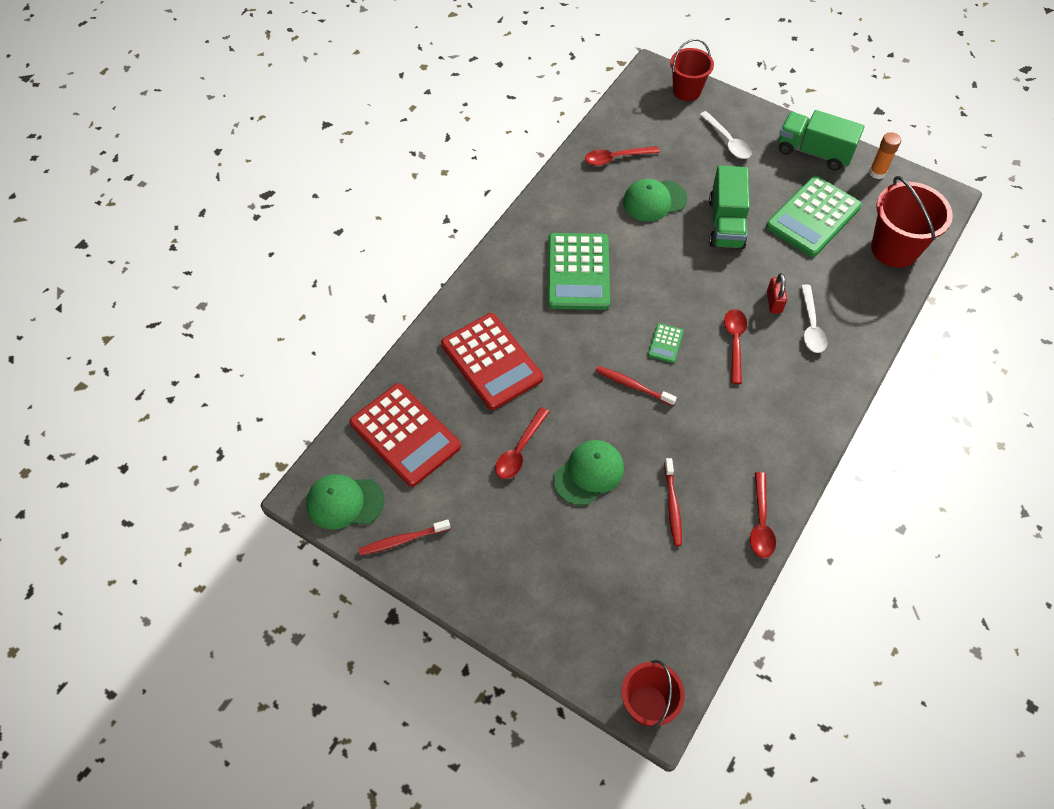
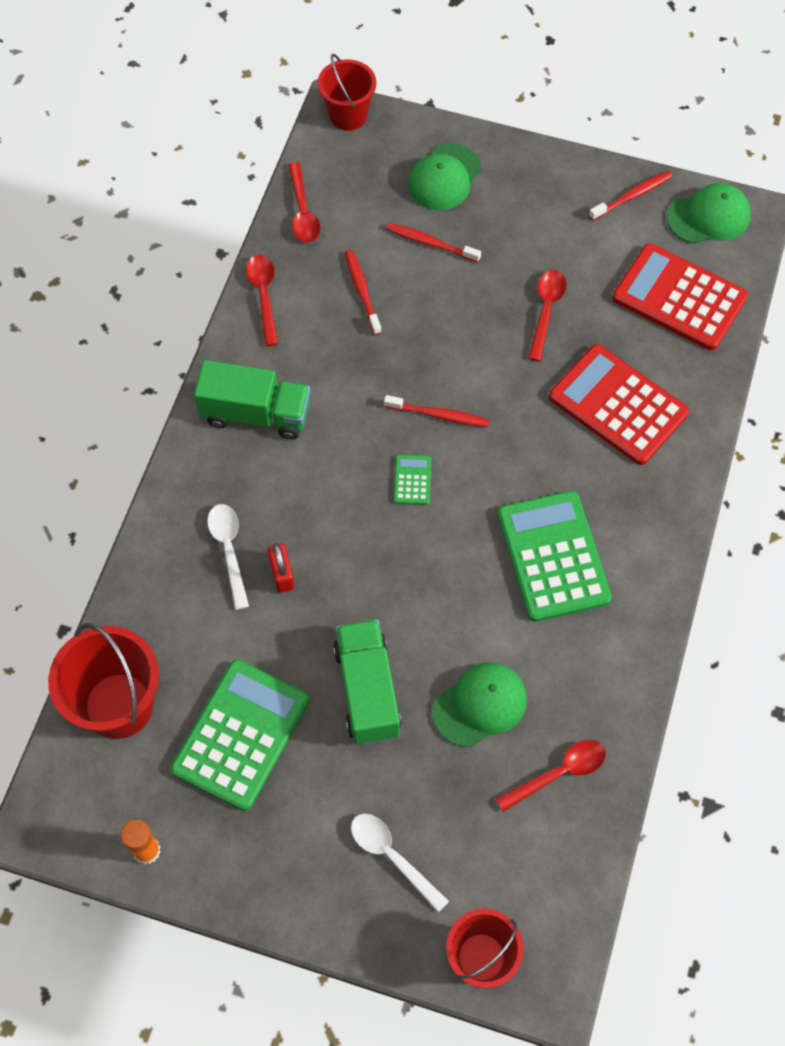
camera: 165 degrees right, 5 degrees up
green cap [553,440,624,506] -> green cap moved to [408,143,481,210]
red spoon [724,309,747,384] -> red spoon moved to [288,162,321,243]
green truck [778,110,865,171] -> green truck moved to [194,360,310,440]
none -> red toothbrush [386,223,481,262]

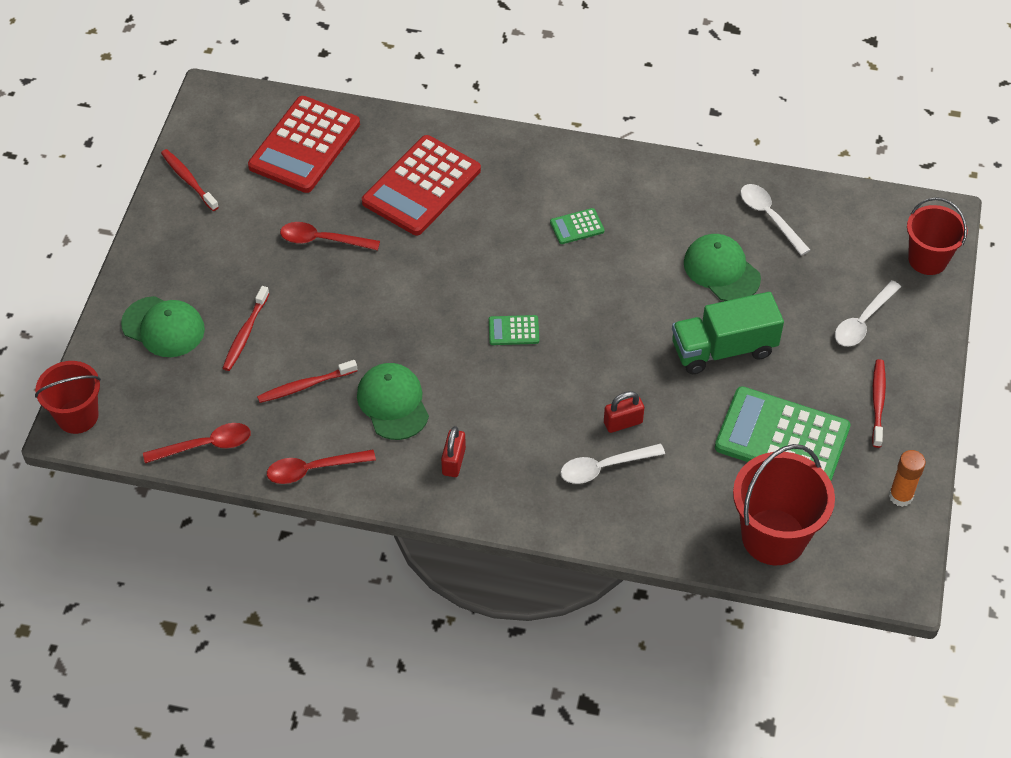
camera: 95 degrees left, 10 degrees down
green truck [194,360,310,440] -> red padlock [441,426,466,477]
red toothbrush [384,395,489,427] -> red toothbrush moved to [872,359,886,448]
red spoon [496,740,606,812] -> white spoon [740,184,810,256]
green calculator [497,491,612,622] -> green calculator [550,208,604,244], size x0.43
green cap [667,183,751,244] -> green cap moved to [357,363,429,440]

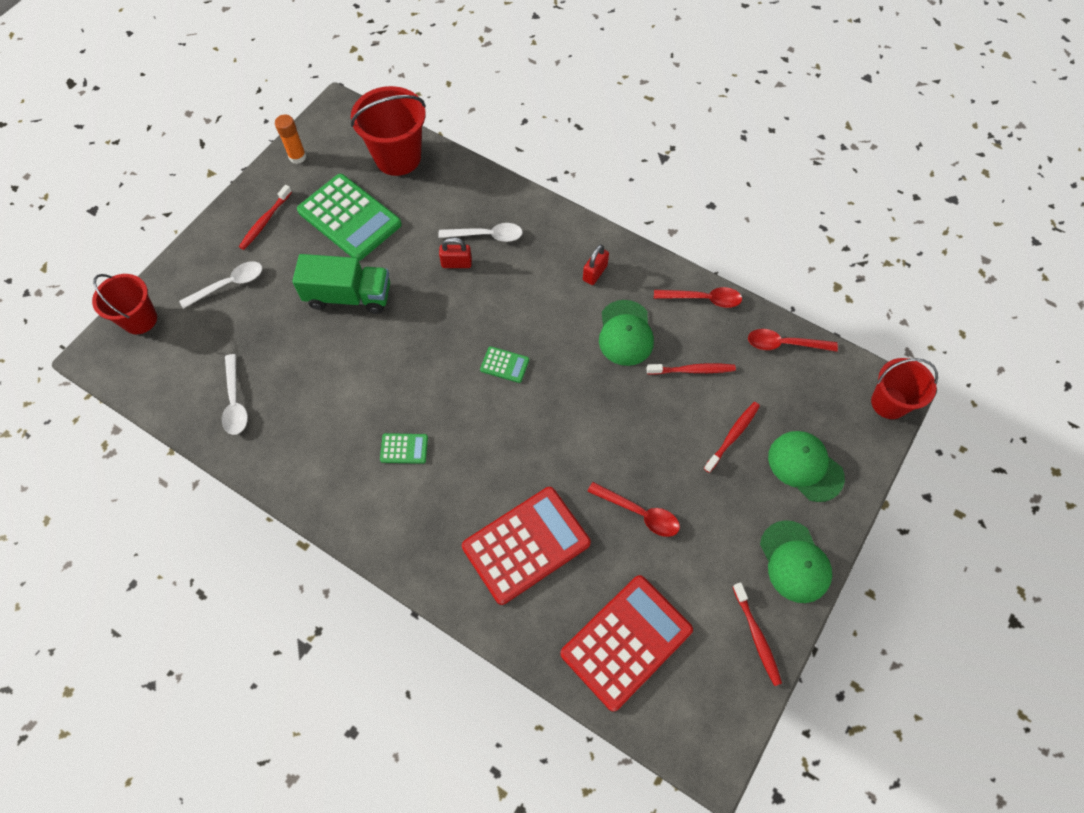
camera: 160 degrees left, 10 degrees up
green cap [684,234,761,301] -> green cap moved to [760,520,832,603]

